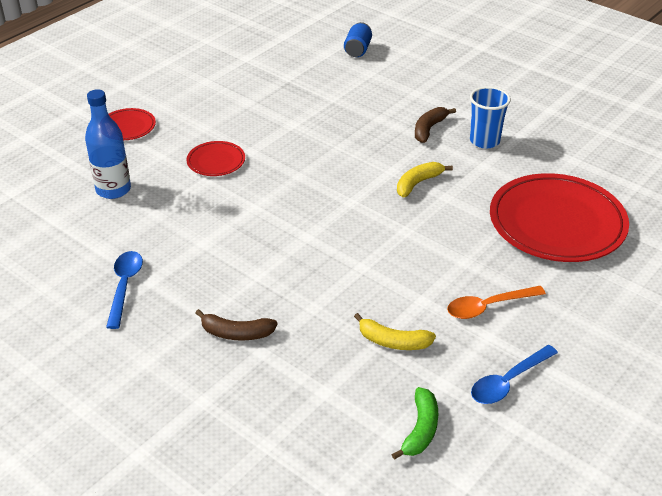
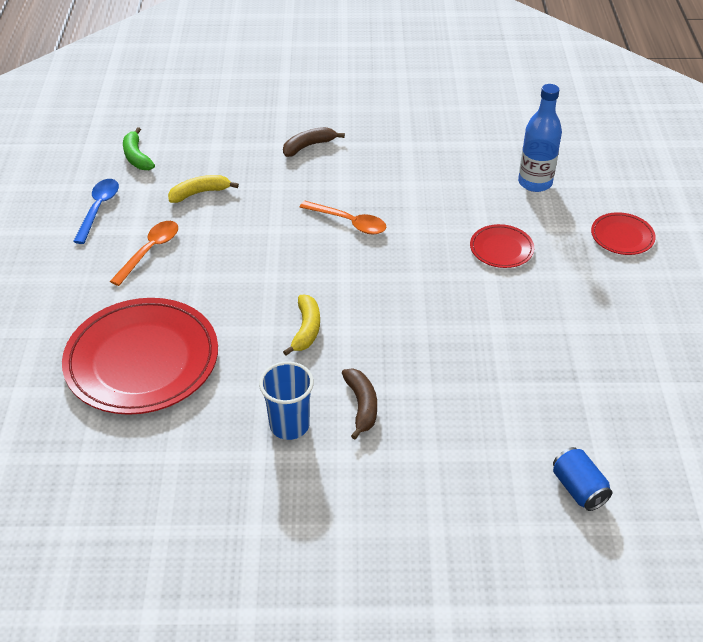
camera: 140 degrees right, 5 degrees up
blue spoon [106,251,143,329] -> none
none -> orange spoon [300,201,386,234]

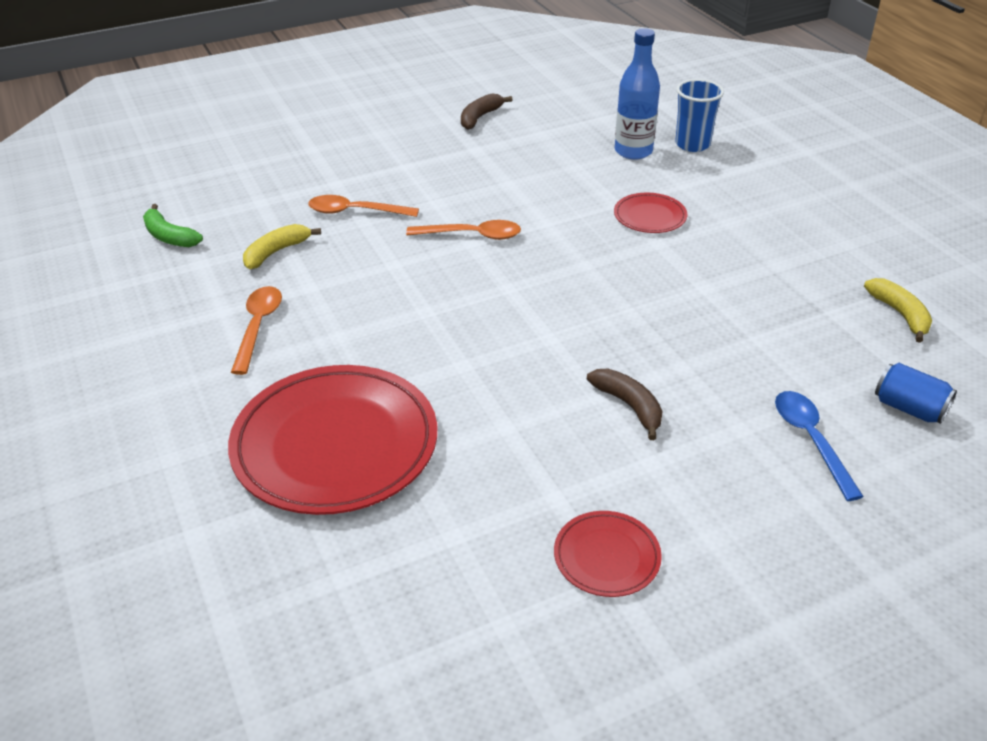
camera: 25 degrees left, 5 degrees down
blue spoon [73,179,119,244] -> blue spoon moved to [775,391,864,501]
blue cup [259,361,314,440] -> blue cup moved to [675,79,724,152]
brown banana [283,127,345,157] -> brown banana moved to [461,93,512,130]
yellow banana [283,295,320,356] -> yellow banana moved to [864,278,932,343]
red plate [591,212,656,255] -> red plate moved to [554,511,662,597]
none -> orange spoon [308,195,419,217]

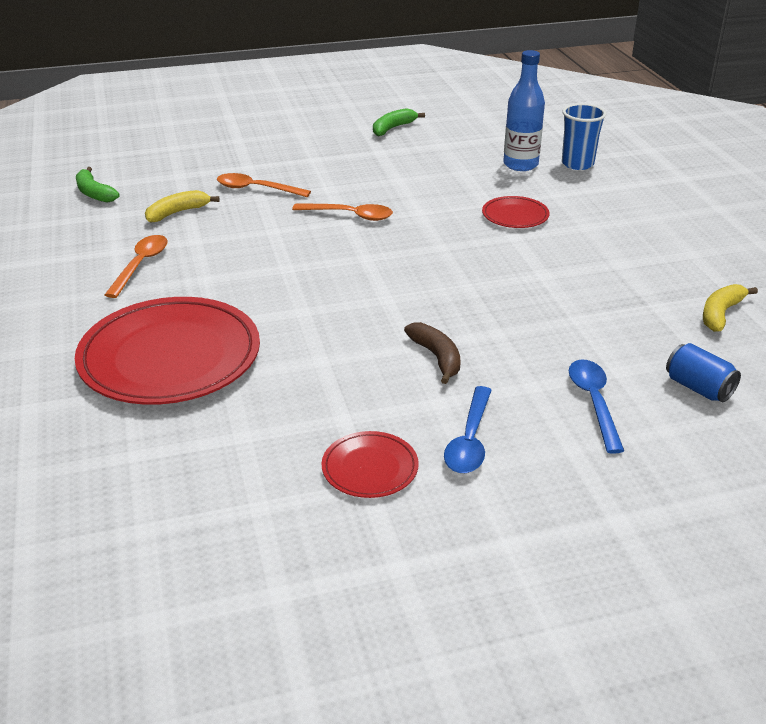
camera: 10 degrees right, 5 degrees down
brown banana [461,93,512,130] -> green banana [373,108,425,136]
yellow banana [864,278,932,343] -> yellow banana turned 135 degrees counterclockwise [703,284,758,332]
none -> blue spoon [444,386,492,473]

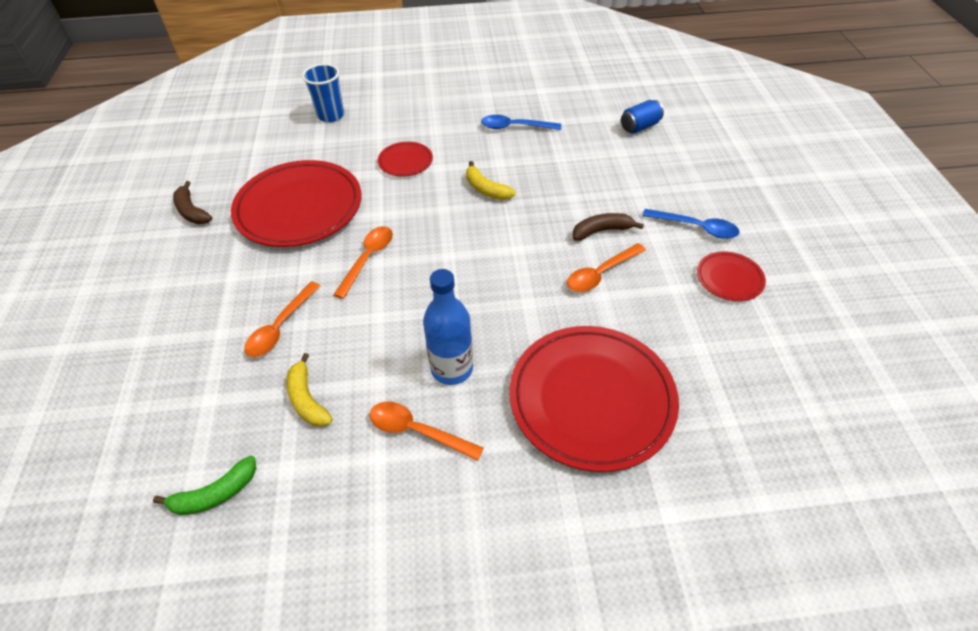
camera: 80 degrees left, 15 degrees up
green banana [373,108,425,136] -> brown banana [173,181,212,224]
blue bottle [503,50,545,171] -> blue bottle moved to [423,269,473,385]
blue spoon [569,359,624,454] -> blue spoon moved to [481,115,561,130]
yellow banana [703,284,758,332] -> yellow banana moved to [466,161,516,200]
none -> red plate [231,160,361,247]
none -> orange spoon [567,243,646,292]

